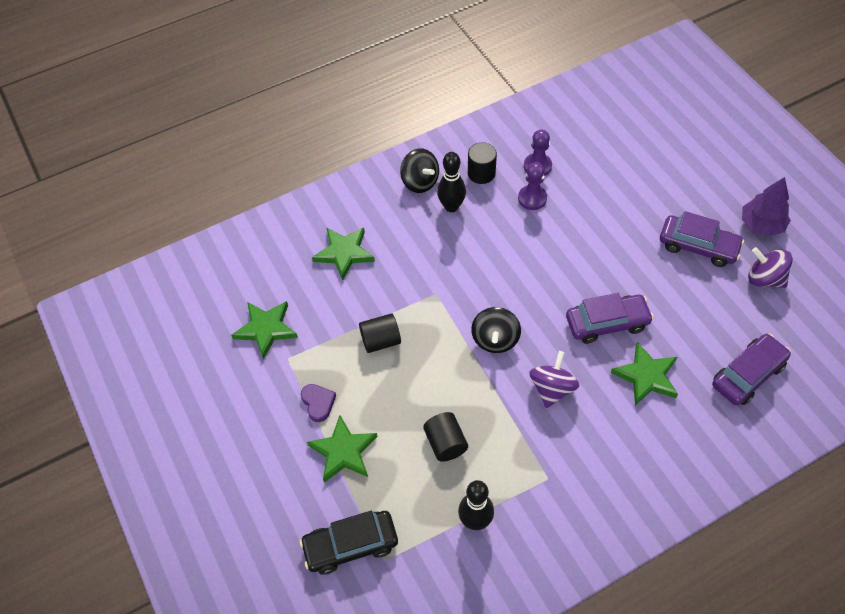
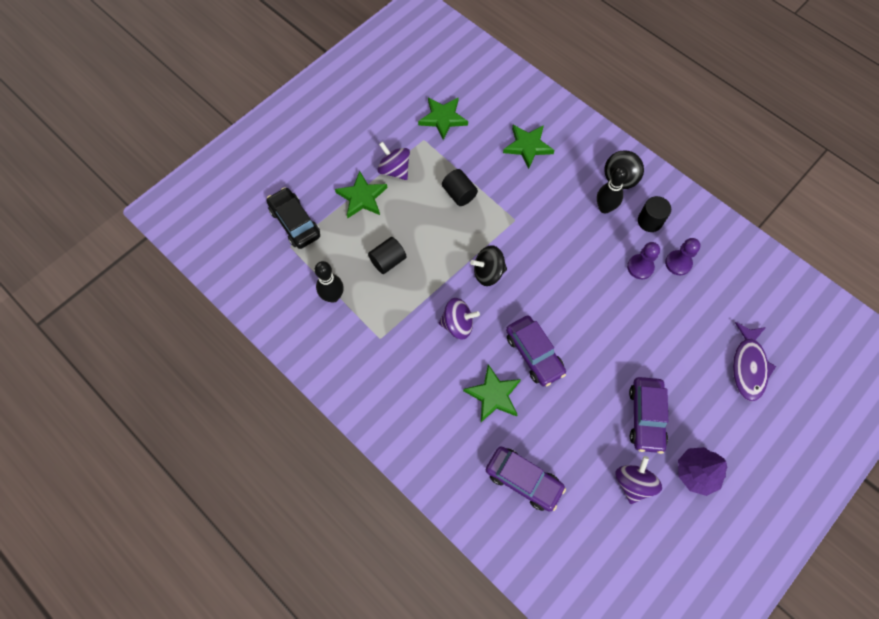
camera: 70 degrees right, 10 degrees up
purple heart [301,384,336,422] -> purple spinning top [377,142,410,180]
none -> purple fish [733,322,776,401]

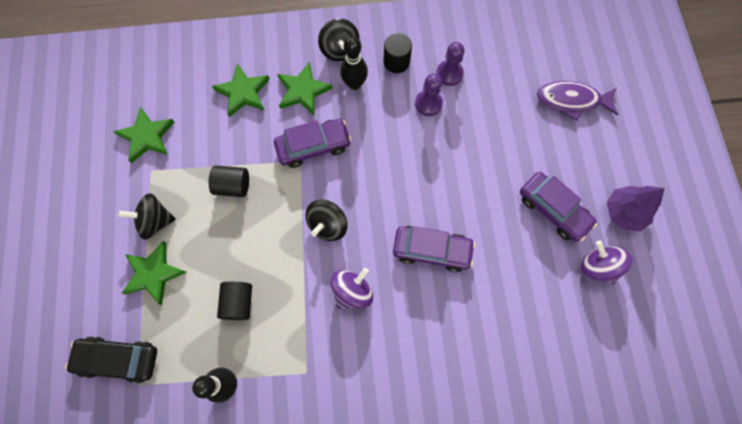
camera: 50 degrees left, 5 degrees up
purple spinning top [377,142,410,180] -> black spinning top [118,193,176,240]
green star [463,364,521,422] -> green star moved to [277,62,333,115]
purple car [486,446,566,512] -> purple car moved to [274,119,352,168]
purple fish [733,322,776,401] -> purple fish turned 135 degrees clockwise [537,81,618,120]

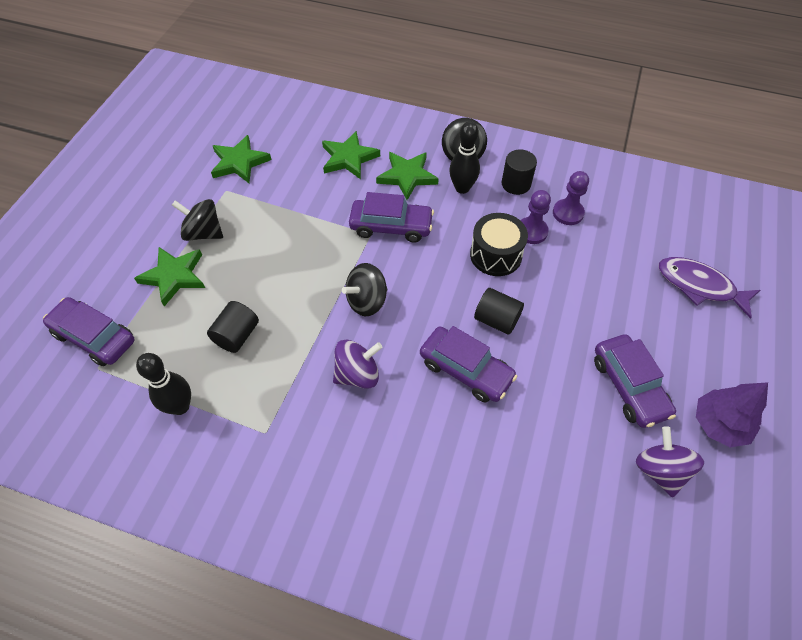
camera: 25 degrees right, 15 degrees down
black car [65,336,157,383] -> purple car [43,297,135,366]
black cylinder [209,166,249,197] -> black cylinder moved to [474,288,524,335]
none -> black drum [470,213,528,276]

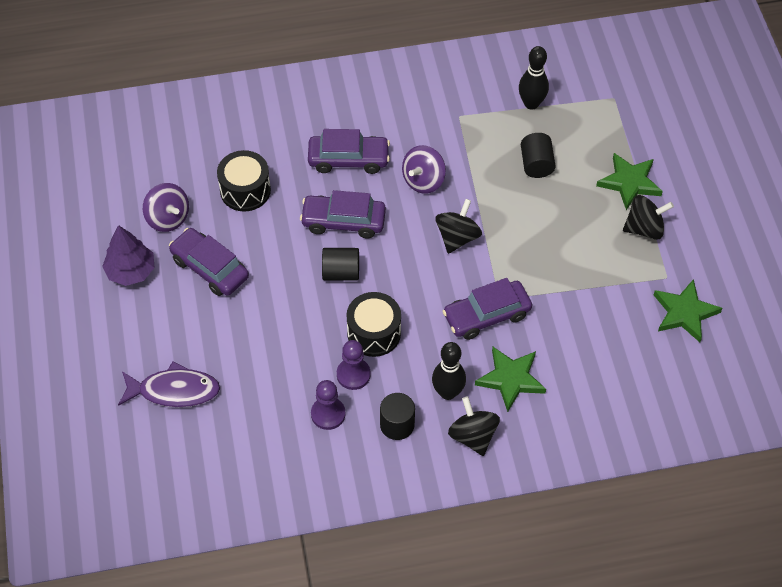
camera: 150 degrees right, 0 degrees up
purple car [43,297,135,366] -> purple car moved to [308,129,390,174]
green star [322,131,380,179] -> none
none -> black drum [217,150,271,212]

